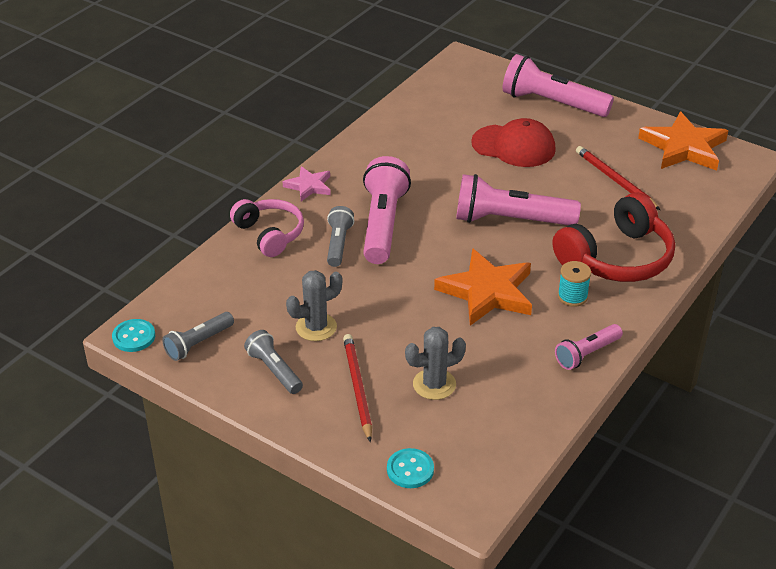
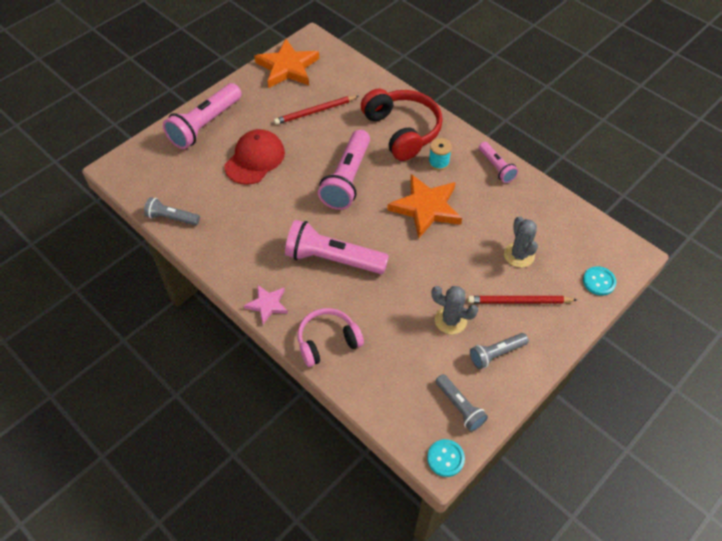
camera: 80 degrees left, 15 degrees up
grey cactus [286,270,342,341] -> grey cactus turned 45 degrees counterclockwise [431,286,478,334]
grey flashlight [327,206,354,267] -> grey flashlight moved to [144,197,200,225]

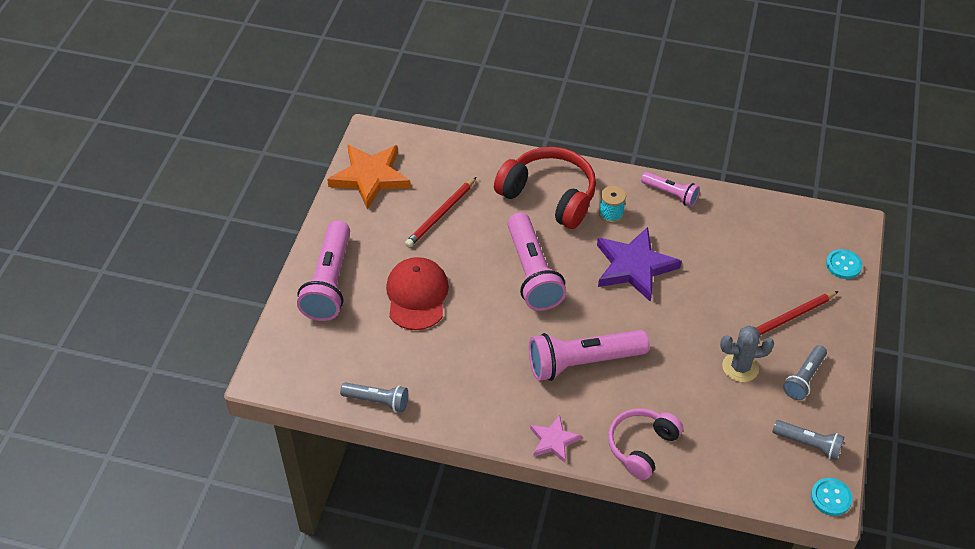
camera: 30 degrees left, 5 degrees down
grey flashlight [144,197,200,225] -> grey flashlight turned 150 degrees counterclockwise [340,382,408,412]
orange star [387,174,462,238] -> purple star [597,227,682,302]
grey cactus [504,216,538,268] -> none

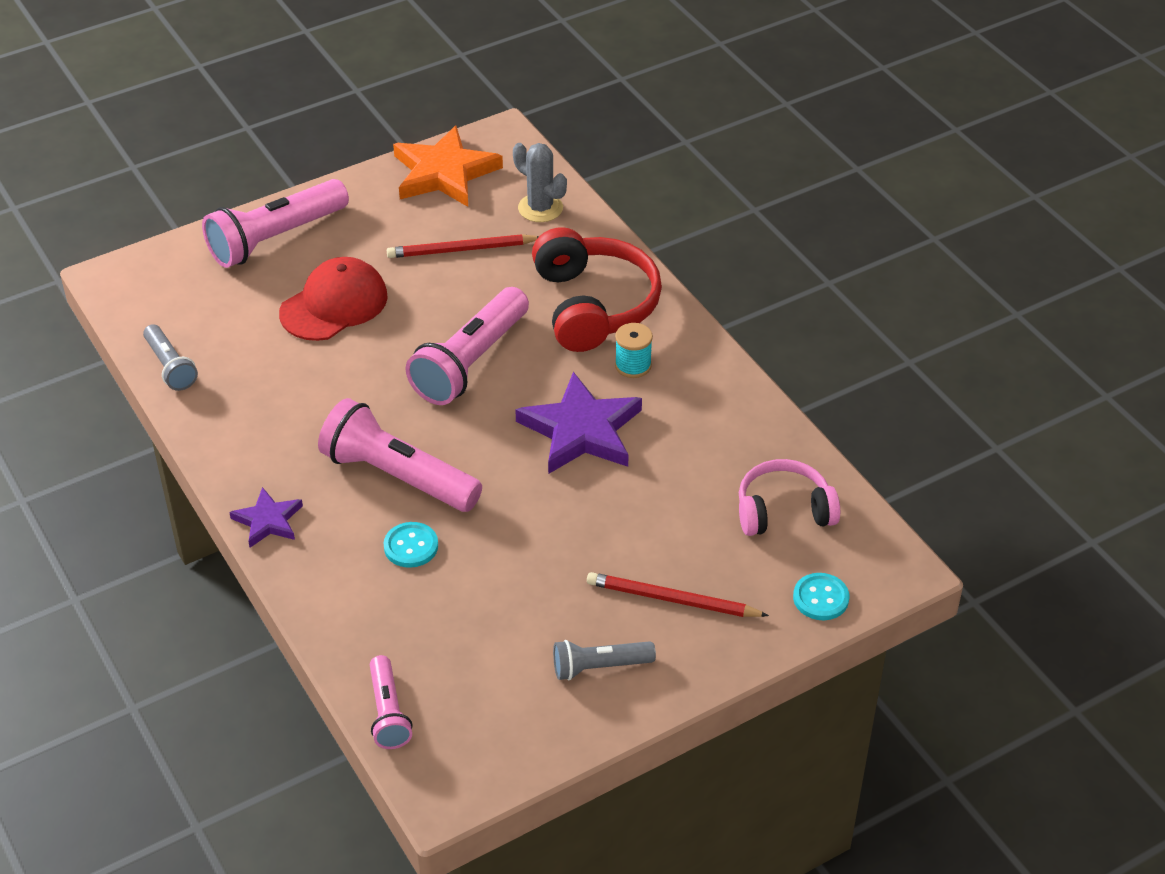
camera: 45 degrees right, 5 degrees down
pink star [530,415,582,463] -> purple star [229,487,303,547]
pink headphones [608,408,683,480] -> pink headphones moved to [739,459,840,536]
pink flashlight [641,172,700,207] -> pink flashlight moved to [370,655,412,749]
grey cactus [720,326,774,382] -> grey cactus moved to [513,143,567,222]
grey flashlight [772,420,844,461] -> none
turquoise button [811,478,852,516] -> turquoise button moved to [383,522,438,568]

